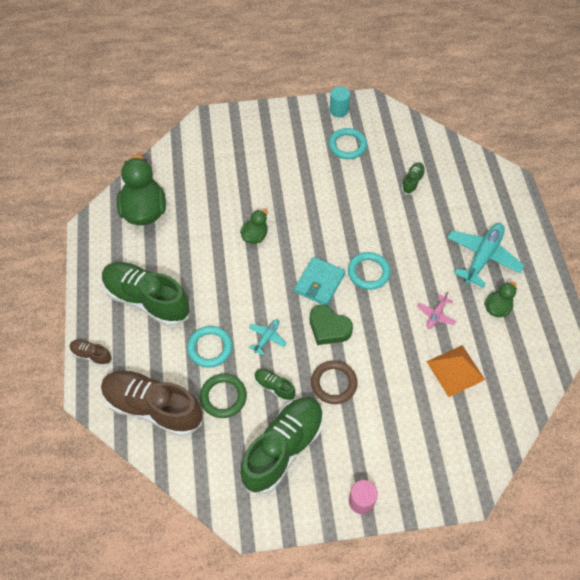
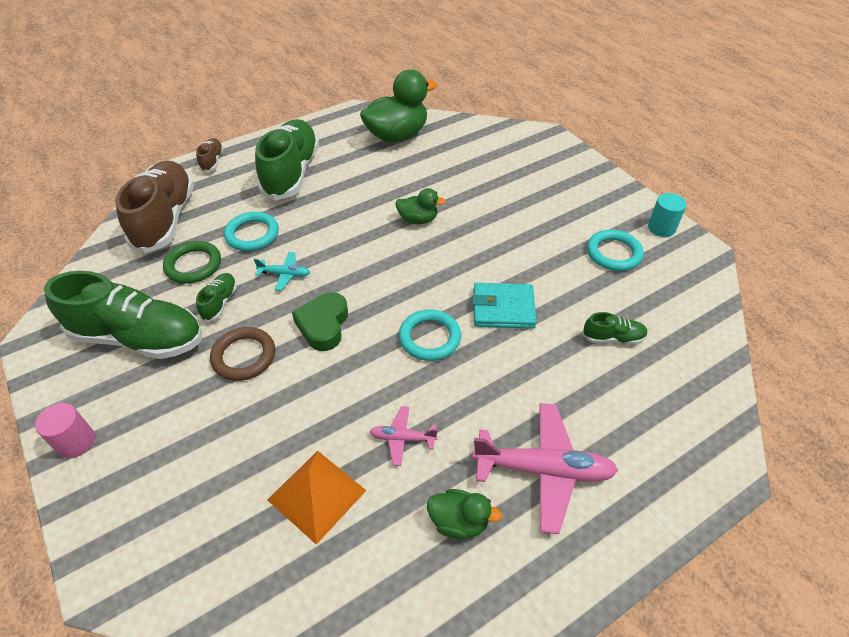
camera: 65 degrees right, 10 degrees down
turquoise wallet [294,257,345,306] -> turquoise wallet moved to [473,283,537,329]
turquoise plane [447,223,525,288] -> pink plane [472,403,618,534]

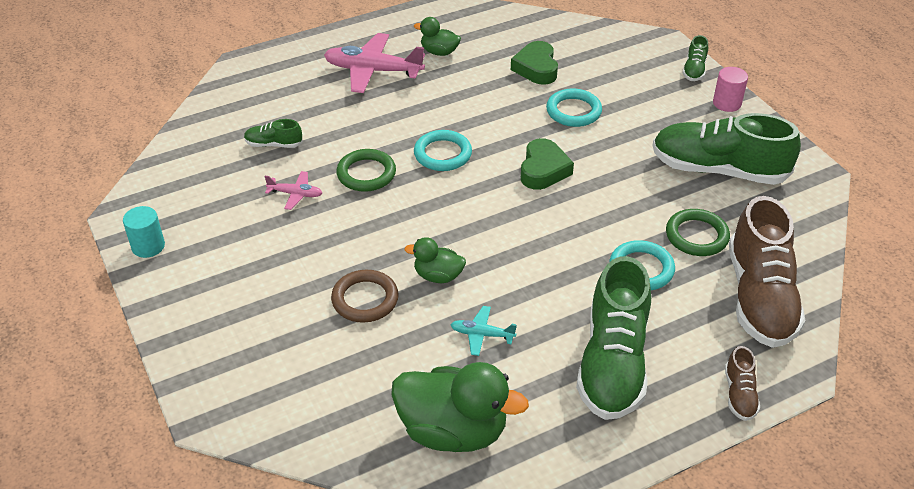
camera: 175 degrees left, 5 degrees down
green shoe [196,273,237,322] -> green shoe moved to [683,35,708,81]
brown ring [210,327,275,381] -> brown ring moved to [331,270,399,323]
turquoise plane [254,252,310,291] -> turquoise plane moved to [451,306,517,356]
orange pyramid [267,451,366,544] -> green heart [511,41,558,85]
green duck [360,70,437,142] -> green duck turned 135 degrees counterclockwise [391,362,529,452]
pink plane [369,406,438,466] -> pink plane moved to [264,171,322,210]
turquoise wallet [473,283,537,329] -> green ring [336,149,396,192]
turquoise ring [587,229,644,271] -> turquoise ring moved to [546,89,602,127]

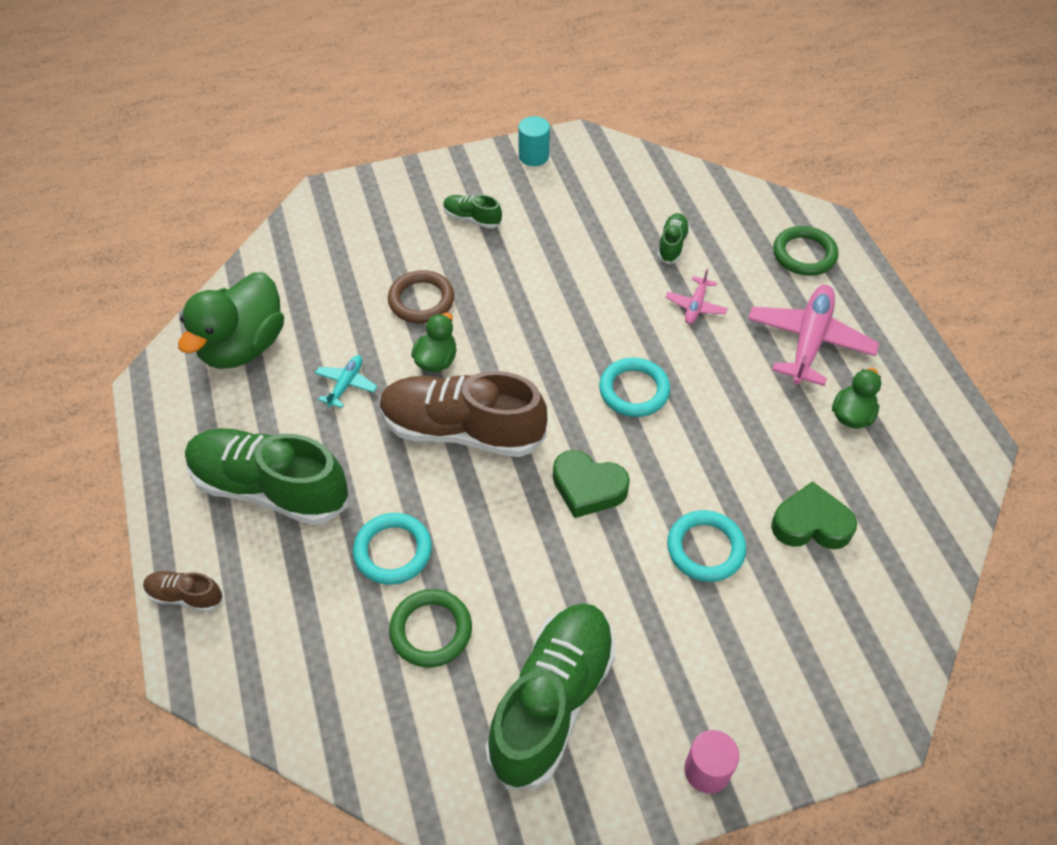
camera: 100 degrees right, 10 degrees up
pink plane [264,171,322,210] -> pink plane moved to [665,269,728,324]
green ring [336,149,396,192] -> green ring moved to [773,226,838,276]
green shoe [683,35,708,81] -> green shoe moved to [443,195,502,229]
brown shoe [729,196,806,348] -> brown shoe moved to [380,371,547,457]

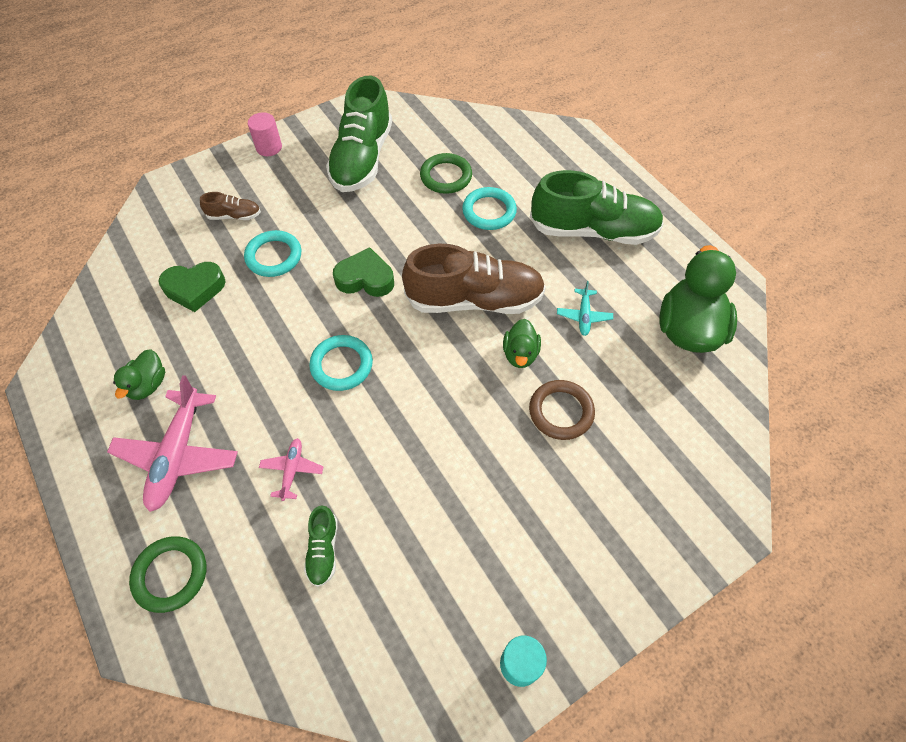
camera: 165 degrees right, 5 degrees up
brown shoe [143,571,223,612] -> brown shoe moved to [200,192,261,220]
green shoe [443,195,502,229] -> none

